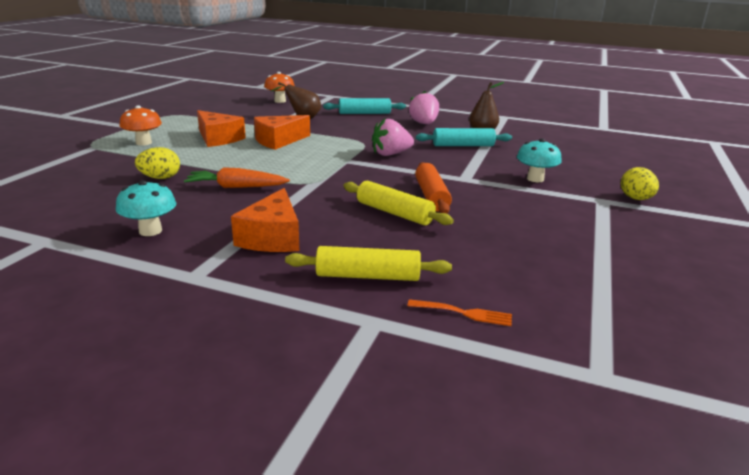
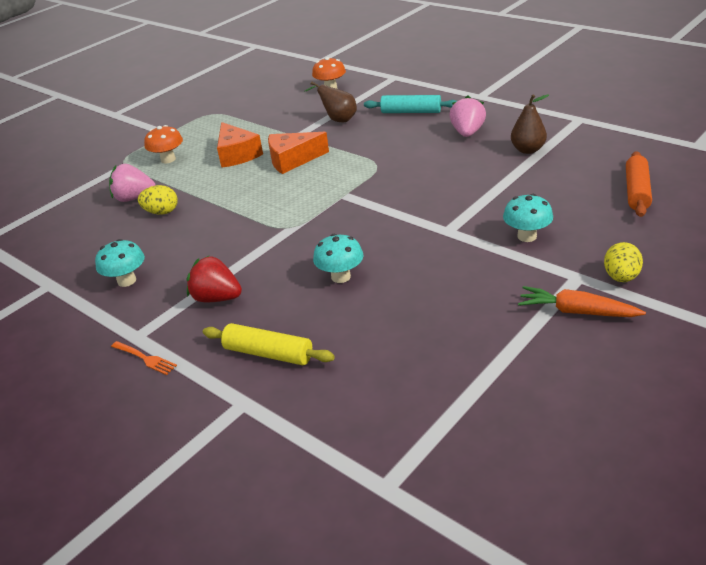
camera: 25 degrees right, 10 degrees up
orange carrot [184,167,290,188] -> orange carrot moved to [518,286,646,317]
orange cheese [231,188,299,252] -> red strawberry [187,256,242,302]
yellow rolling pin [344,181,454,225] -> turquoise mushroom [313,234,363,283]
pink strawberry [372,118,414,156] -> pink strawberry moved to [109,164,156,202]
orange fork [407,299,512,326] -> orange fork moved to [111,341,177,375]
orange rolling pin [415,162,452,214] -> orange rolling pin moved to [626,151,652,217]
turquoise rolling pin [416,128,512,146] -> none

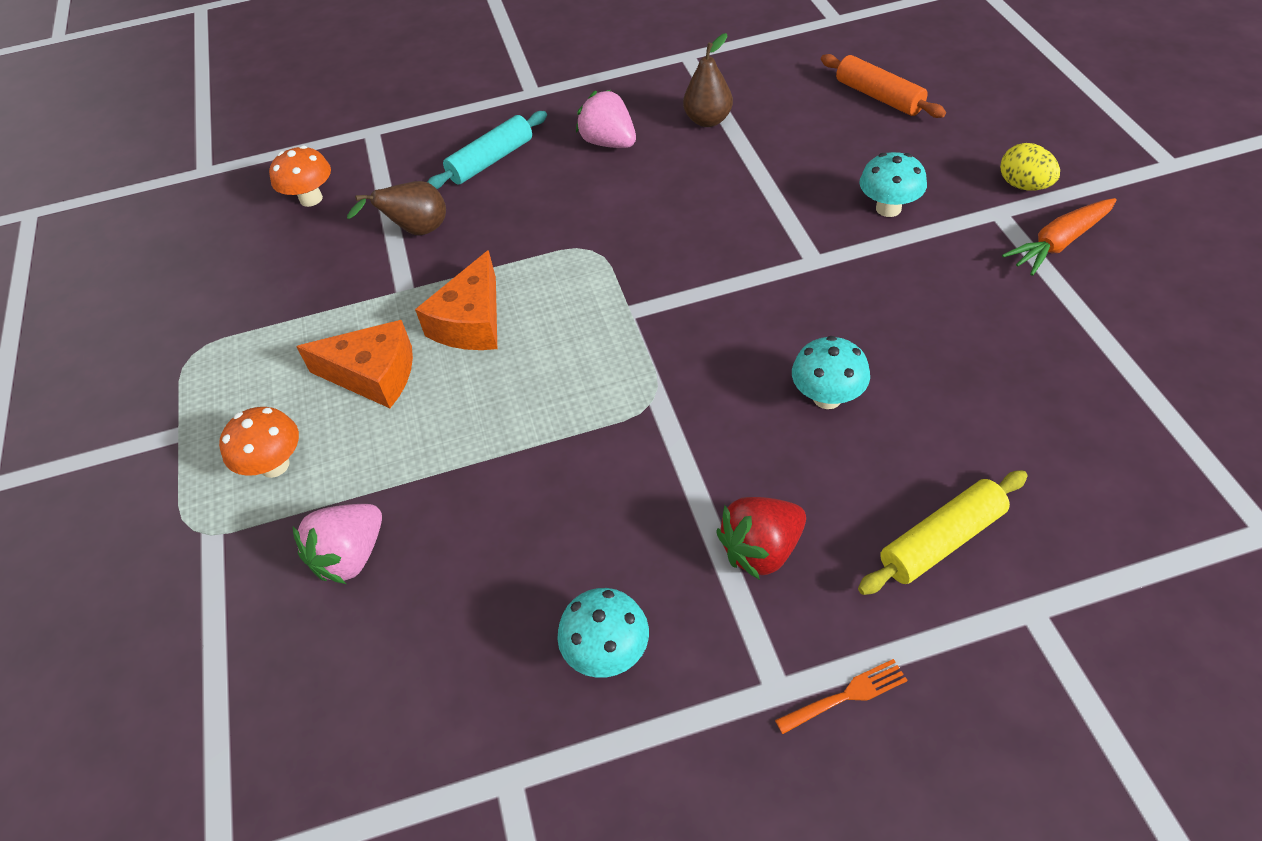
camera: 55 degrees left, 15 degrees up
yellow egg [138,185,178,215] -> none

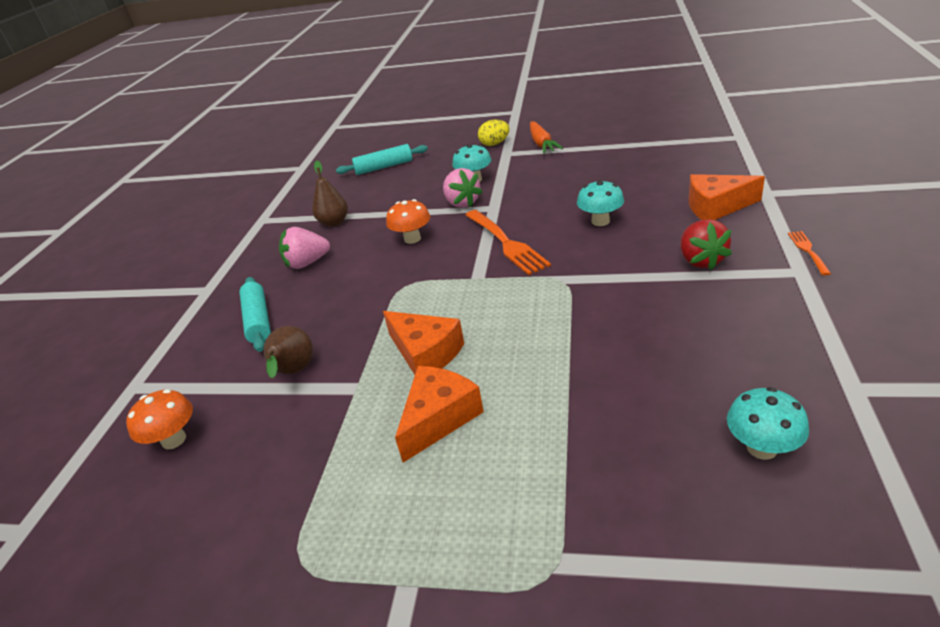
camera: 65 degrees left, 15 degrees down
orange mushroom [219,407,299,478] -> orange mushroom moved to [386,199,430,244]
pink strawberry [293,504,382,584] -> pink strawberry moved to [443,168,482,208]
turquoise mushroom [557,588,649,678] -> turquoise mushroom moved to [727,387,809,460]
orange rolling pin [821,54,946,118] -> turquoise rolling pin [336,144,428,175]
yellow rolling pin [858,470,1028,595] -> orange cheese [689,174,765,220]
none -> orange fork [465,210,551,275]

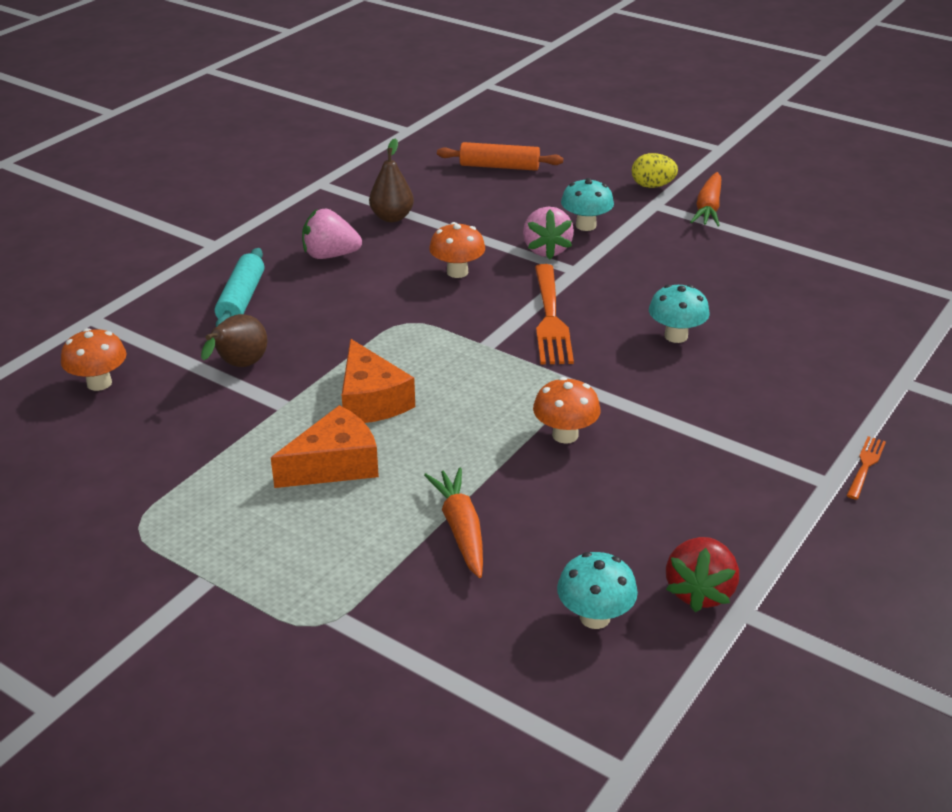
camera: 20 degrees right, 0 degrees up
turquoise rolling pin [336,144,428,175] -> orange rolling pin [437,142,563,171]
red strawberry [680,219,732,270] -> red strawberry moved to [666,537,739,612]
orange cheese [689,174,765,220] -> none
none -> orange carrot [424,468,483,578]
none -> orange mushroom [533,377,601,444]

